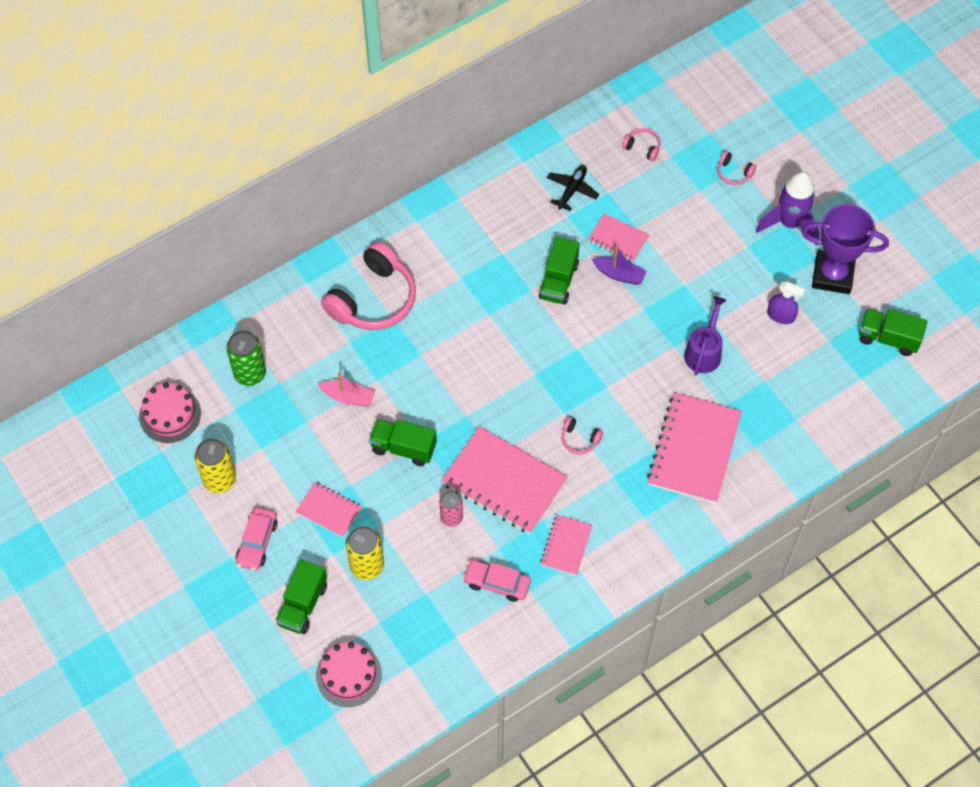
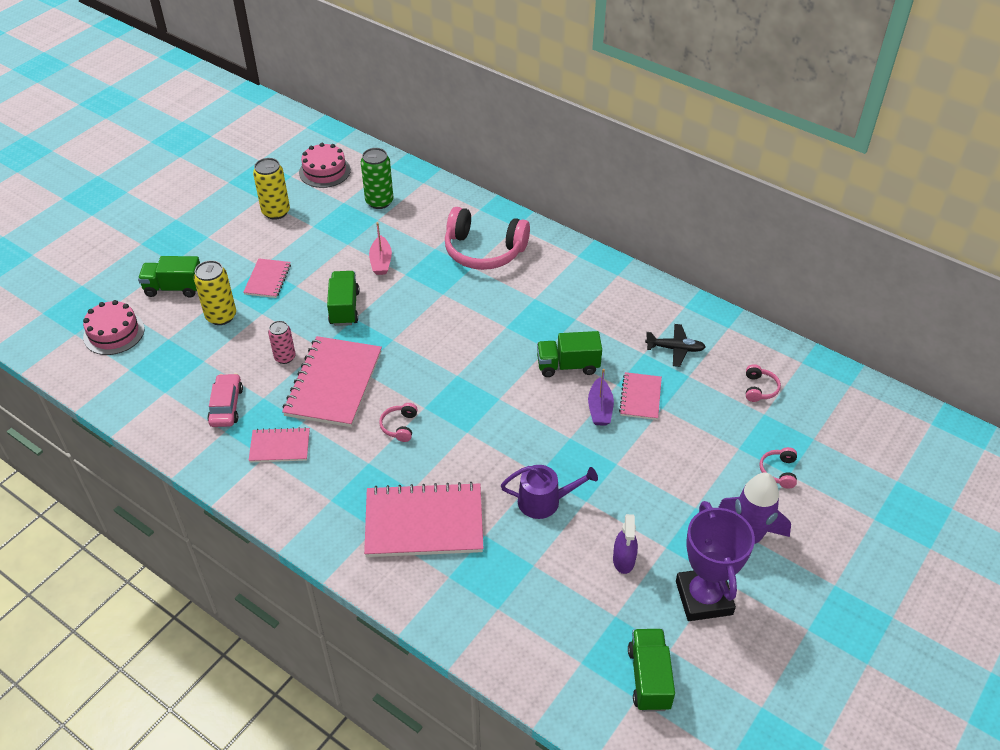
camera: 70 degrees right, 15 degrees down
pink car [236,507,277,570] -> none

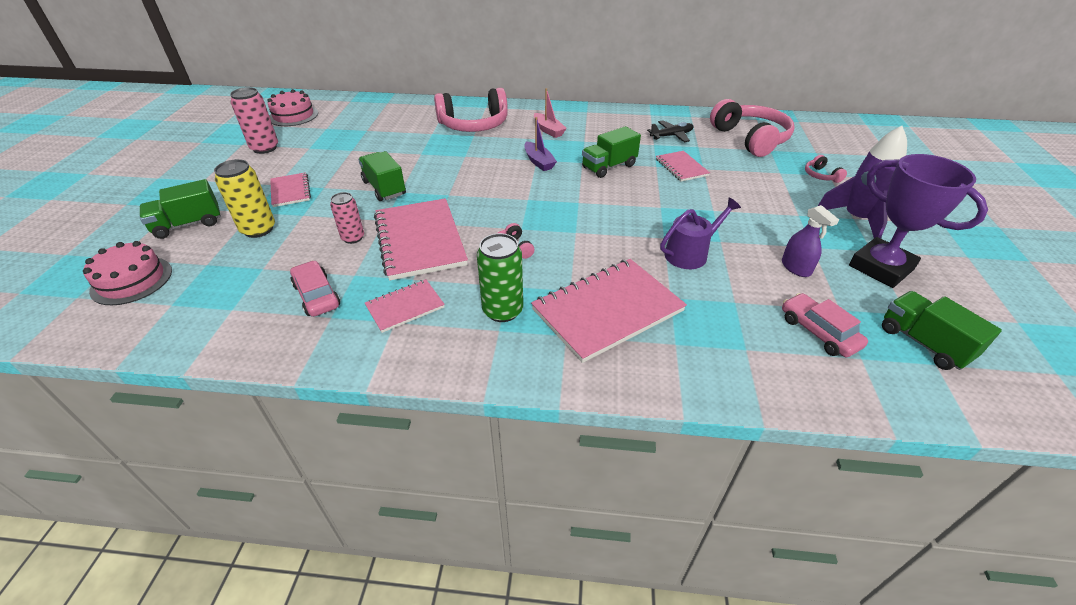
camera: 30 degrees left, 5 degrees down
yellow can [253,158,290,220] -> pink can [230,87,278,154]
green can [361,148,394,209] -> green can moved to [477,233,523,322]
pink boat [369,222,392,275] -> pink boat moved to [534,88,567,138]
purple boat [588,369,614,426] -> purple boat moved to [524,117,557,171]
pink headphones [746,364,781,402] -> pink headphones [710,99,795,157], size x2.34
none -> pink car [782,293,868,357]

